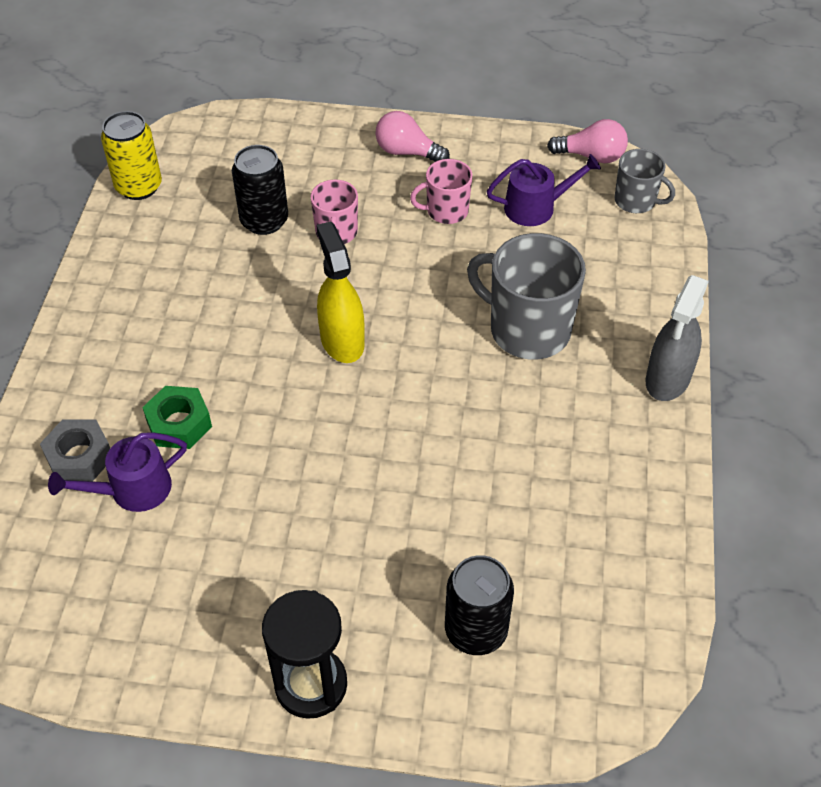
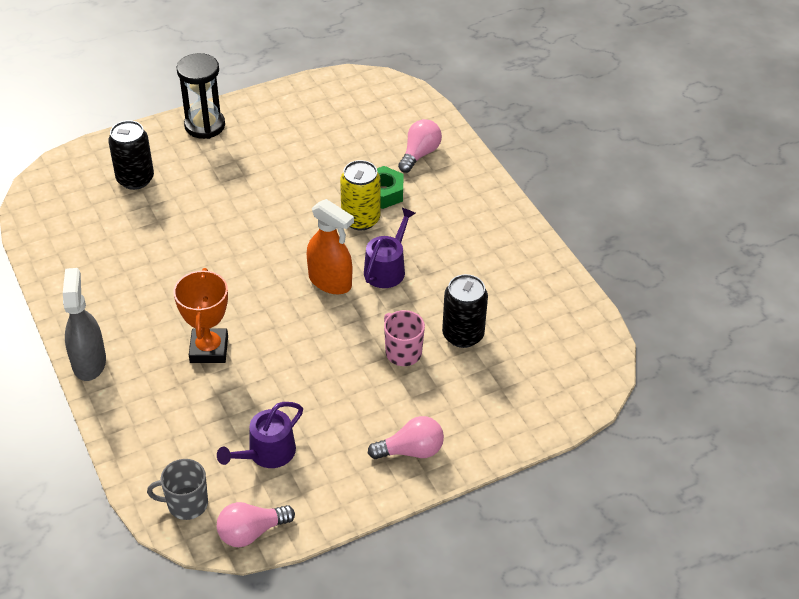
camera: 145 degrees right, 5 degrees down
grey nut [40,419,110,482] -> pink light bulb [398,119,442,173]
purple watering can [48,432,187,512] -> purple watering can moved to [364,208,416,288]
yellow can [101,111,162,200] -> yellow can moved to [340,160,381,230]
yellow spray bottle [316,221,365,363] -> orange spray bottle [307,199,354,294]
pink mug [410,159,473,224] -> none
grey mug [467,233,586,359] -> orange trophy [174,268,228,363]

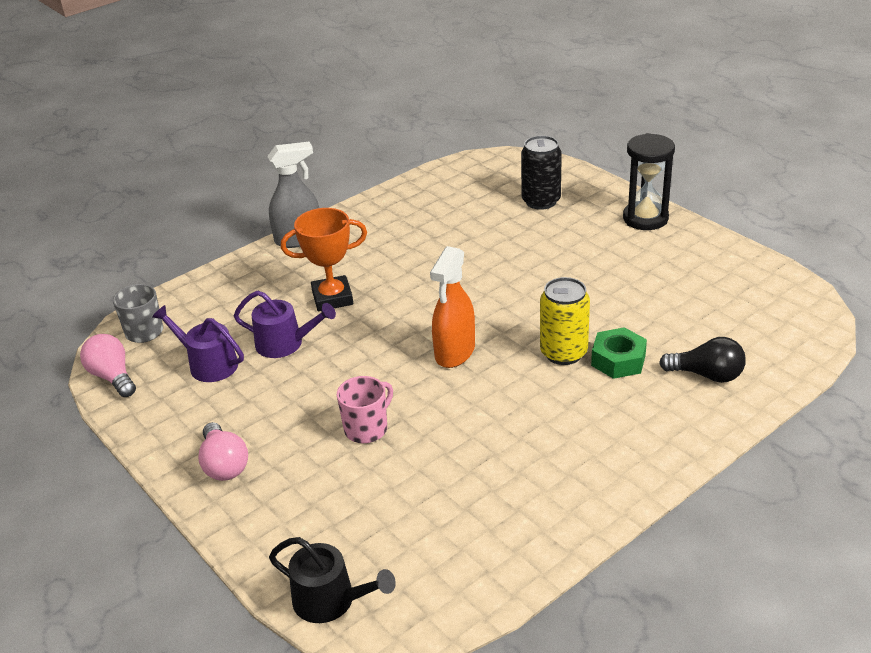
camera: 80 degrees right, 10 degrees down
purple watering can [364,208,416,288] -> purple watering can moved to [234,291,336,358]
pink light bulb [398,119,442,173] -> black light bulb [659,337,746,383]
black can [442,274,488,348] -> none
none -> black watering can [269,537,396,623]

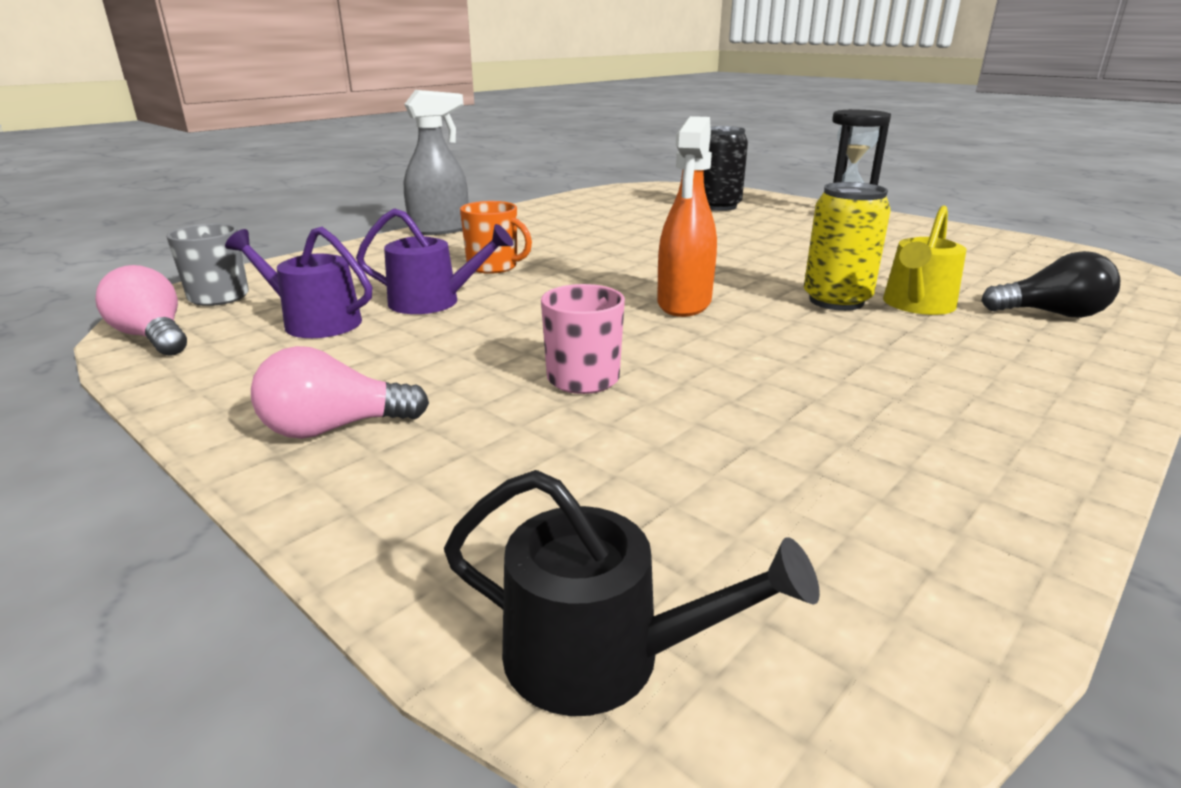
camera: 10 degrees left, 10 degrees down
pink light bulb [198,422,248,481] -> pink light bulb turned 105 degrees clockwise [251,346,429,439]
orange trophy [281,208,367,311] -> orange mug [460,201,532,274]
green nut [591,327,647,379] -> yellow watering can [883,206,967,315]

